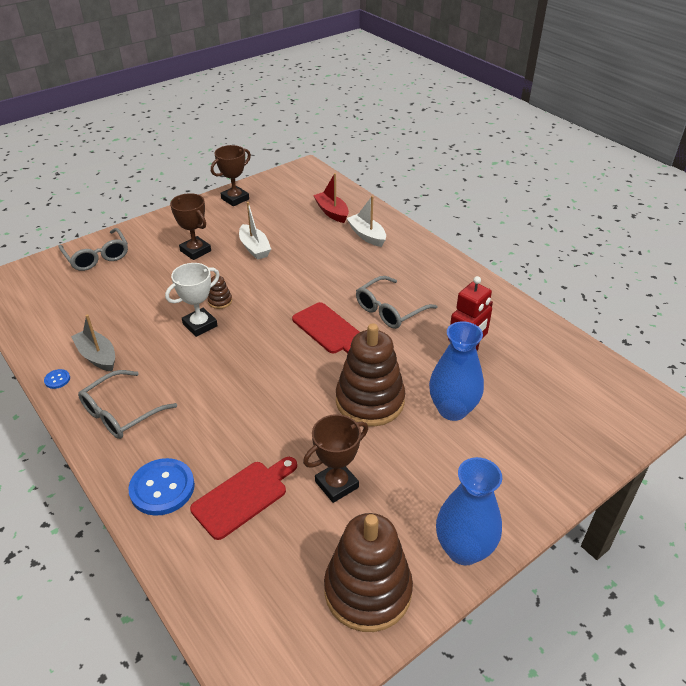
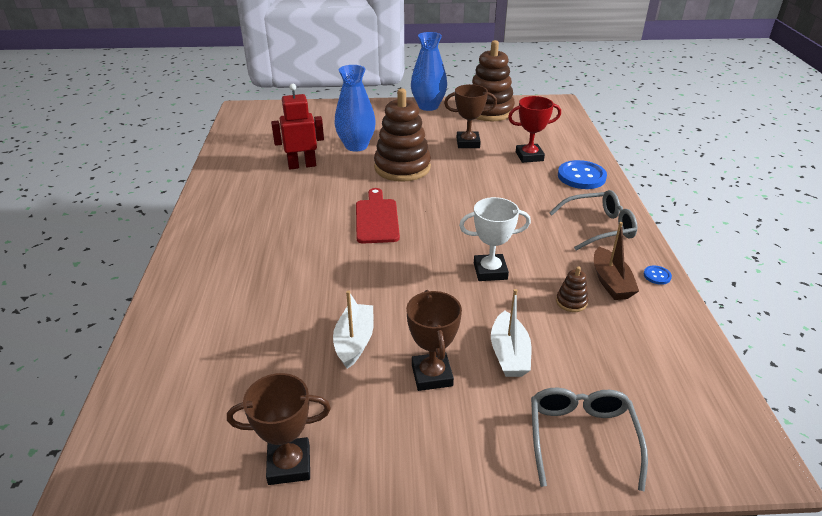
camera: 145 degrees left, 5 degrees down
grey boat [71,314,115,372] -> brown boat [594,222,639,300]
red cutting board [190,457,297,540] -> red trophy [508,96,561,163]
brown stacking toy [208,274,232,309] -> brown stacking toy moved to [556,266,588,312]
red boat [313,173,349,223] -> none
white boat [346,196,386,247] -> white boat moved to [491,289,531,377]
grey glasses [356,276,437,329] -> none

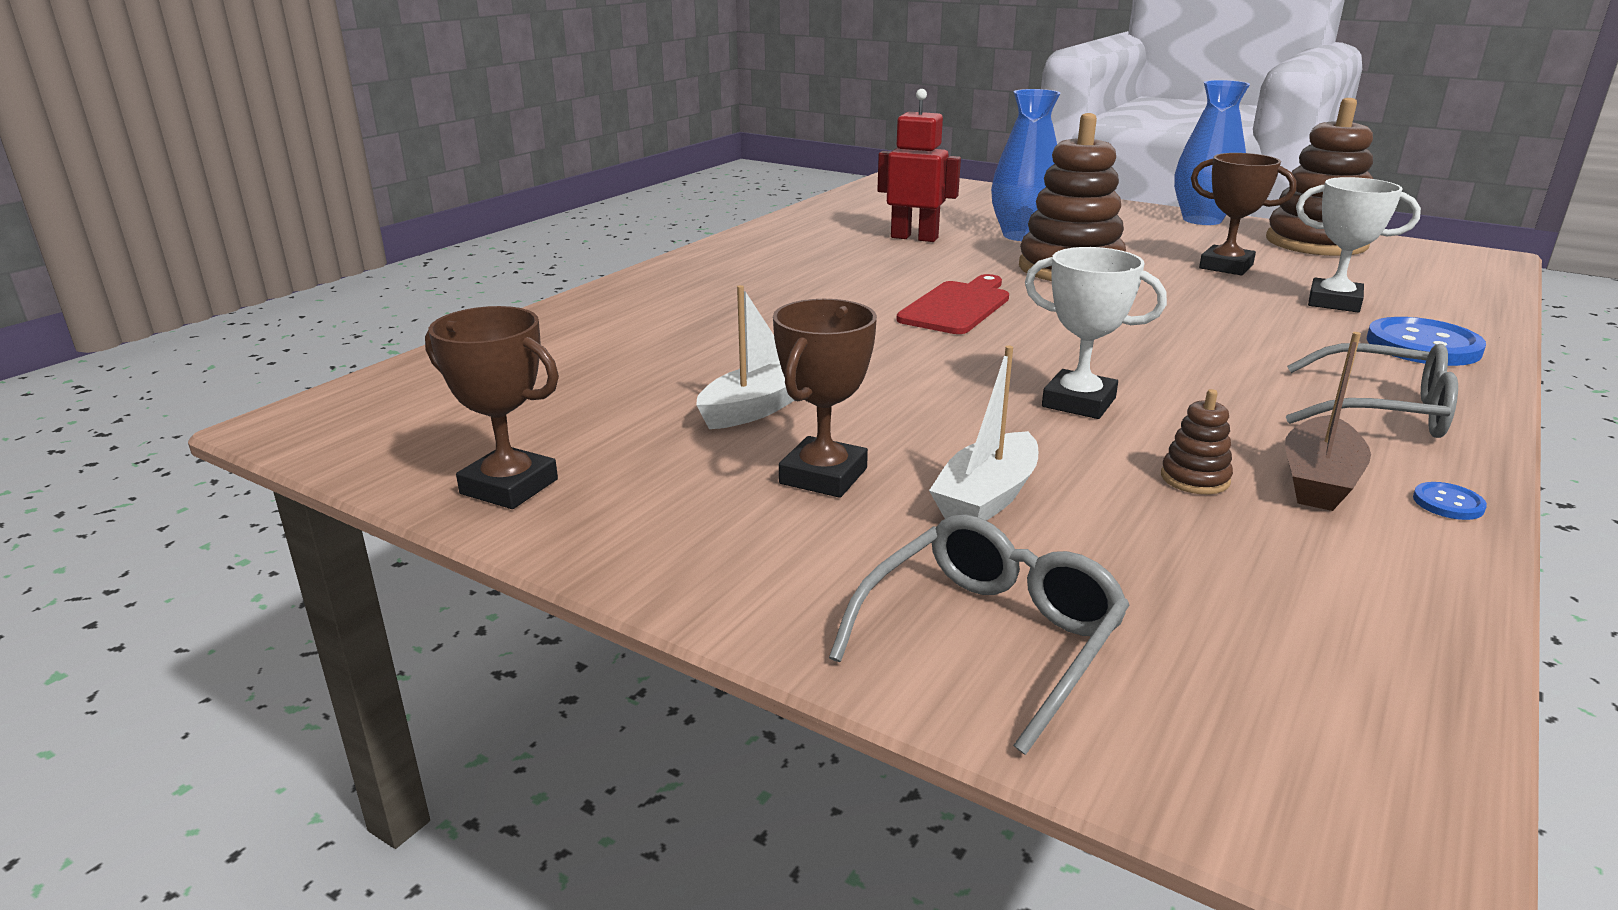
camera: 35 degrees right, 10 degrees down
red trophy [508,96,561,163] -> white trophy [1296,177,1421,312]

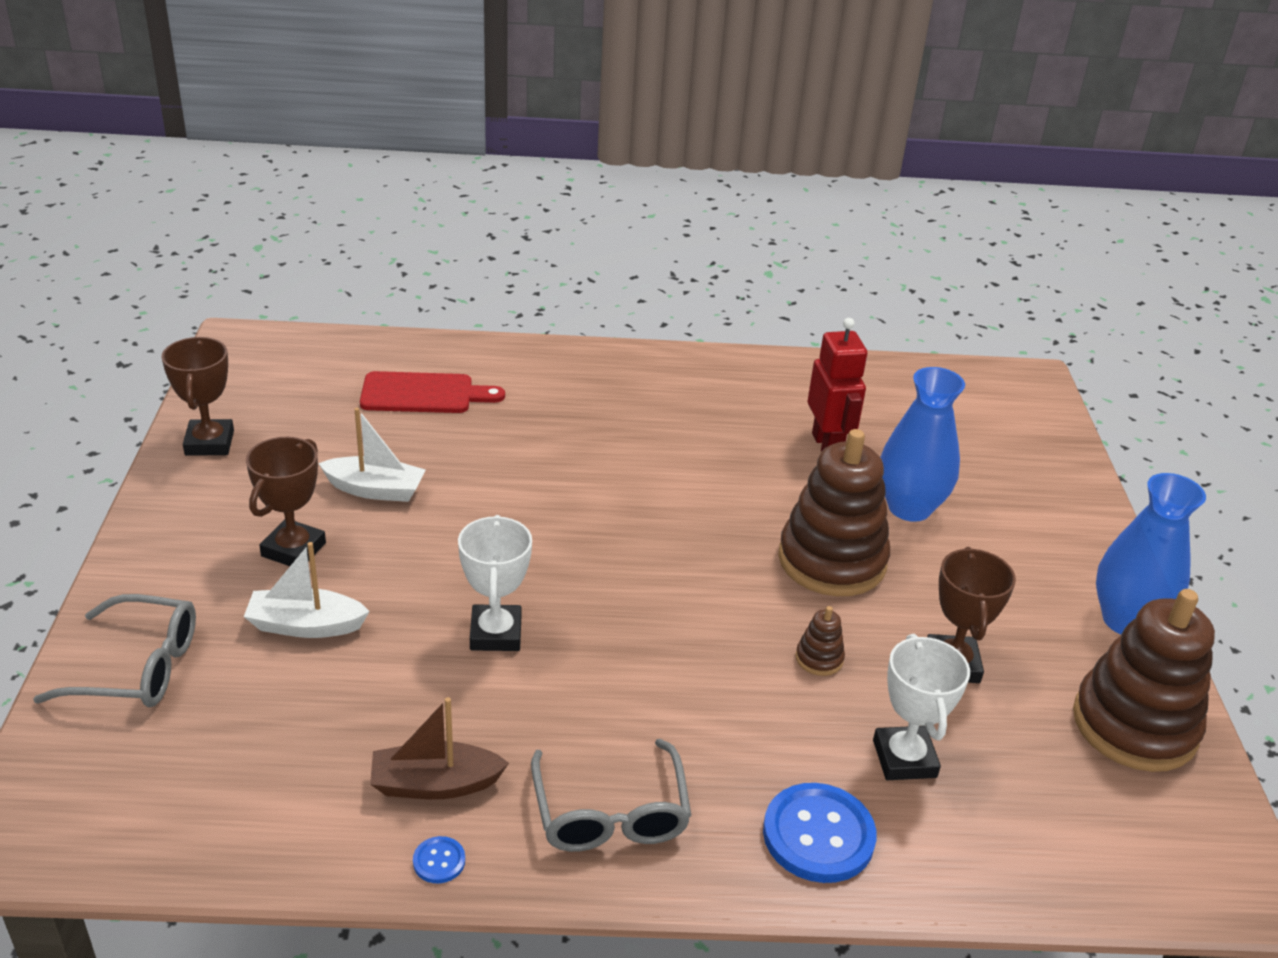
camera: 55 degrees right, 10 degrees up
brown trophy [773,299,877,498] -> brown trophy turned 60 degrees counterclockwise [246,437,326,566]
red cutting board [896,274,1009,334] -> red cutting board moved to [360,371,505,413]
brown stacking toy [1161,389,1233,494] -> brown stacking toy moved to [796,606,845,676]

